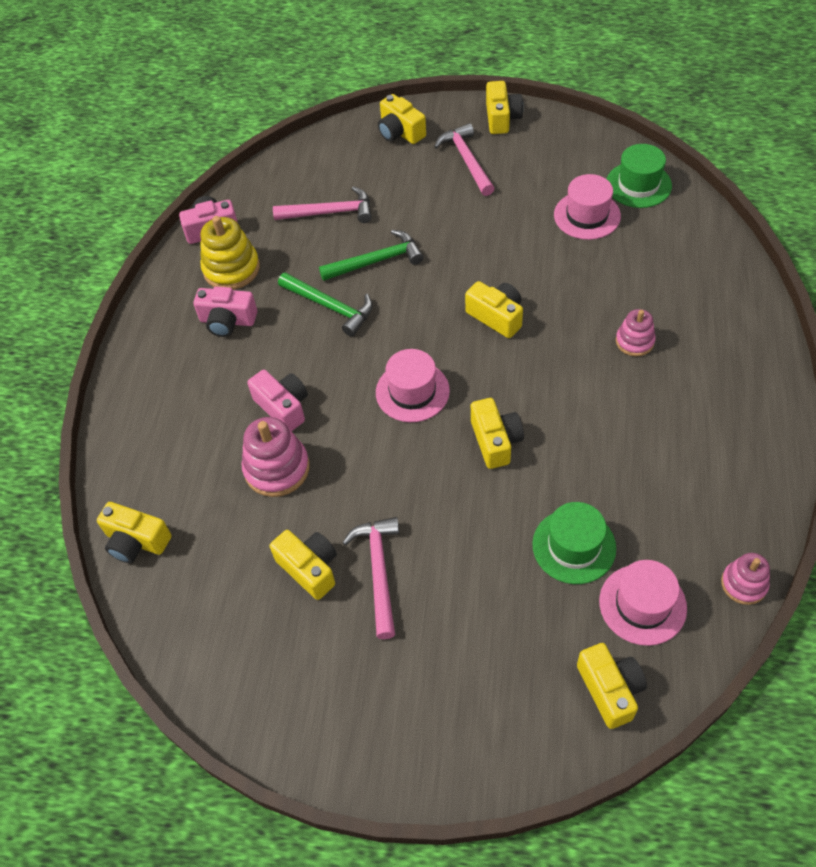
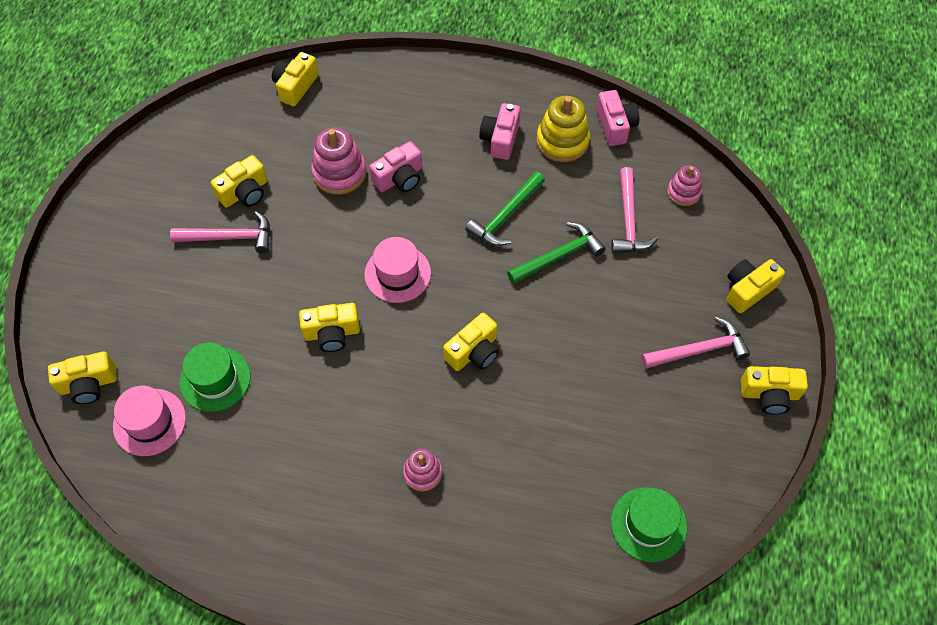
camera: 90 degrees right, 5 degrees up
green hammer [319,230,424,281] -> green hammer turned 105 degrees counterclockwise [507,222,606,284]
pink hat [554,174,621,240] -> none
pink stacking toy [721,553,770,605] -> pink stacking toy moved to [667,165,702,206]

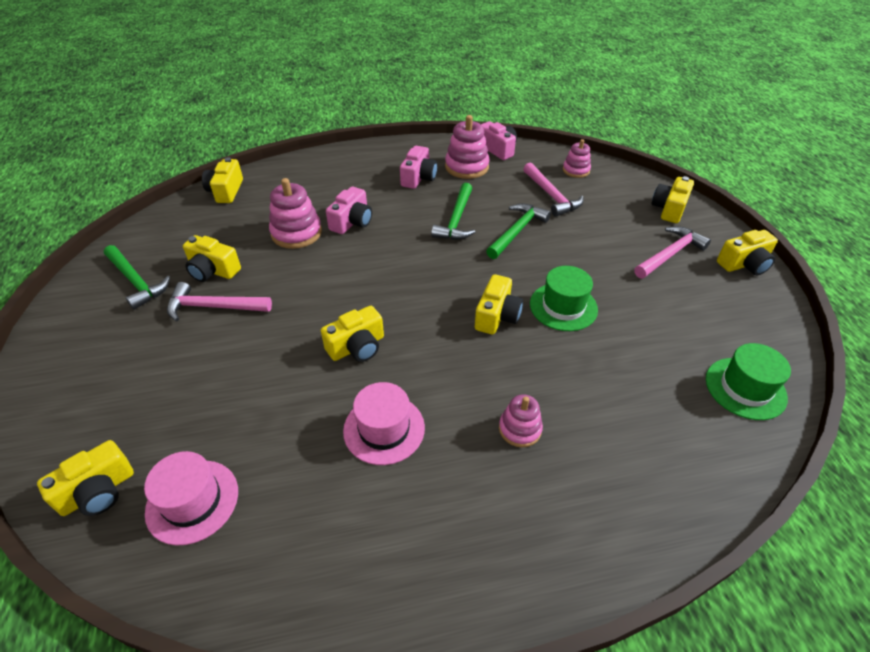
camera: 25 degrees left, 15 degrees down
pink hammer [170,211,270,253] -> pink hammer turned 150 degrees counterclockwise [167,282,272,321]
green hat [179,342,251,412] -> green hat moved to [530,266,598,331]
yellow camera [211,155,268,207] -> yellow camera turned 90 degrees clockwise [183,235,241,282]
pink hat [364,237,431,303] -> pink hat moved to [343,382,425,465]
pink camera [479,103,520,160] -> pink camera turned 150 degrees counterclockwise [400,146,438,189]
yellow stacking toy [536,96,590,162] -> pink stacking toy [445,115,490,179]
none -> green hammer [104,245,170,310]

